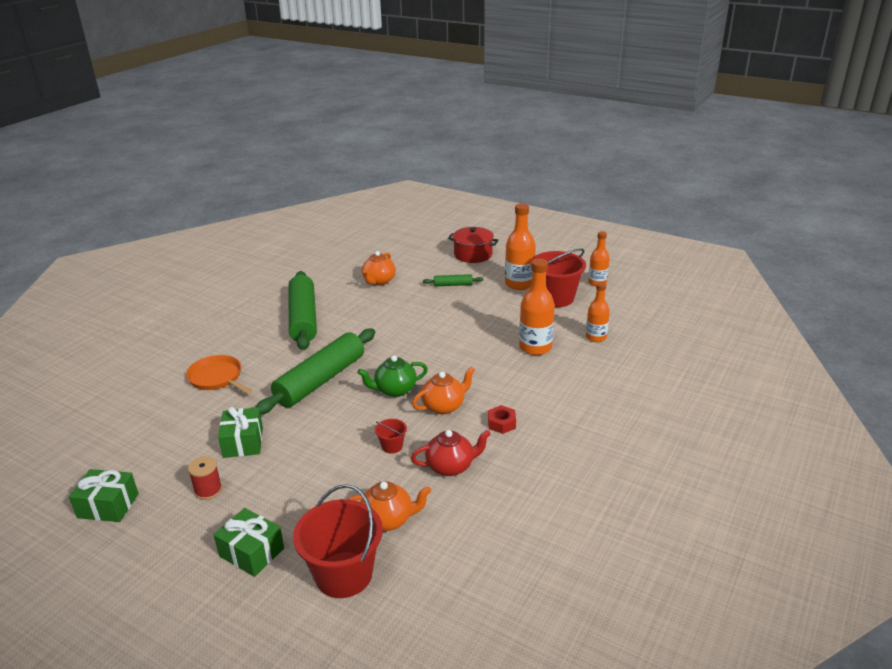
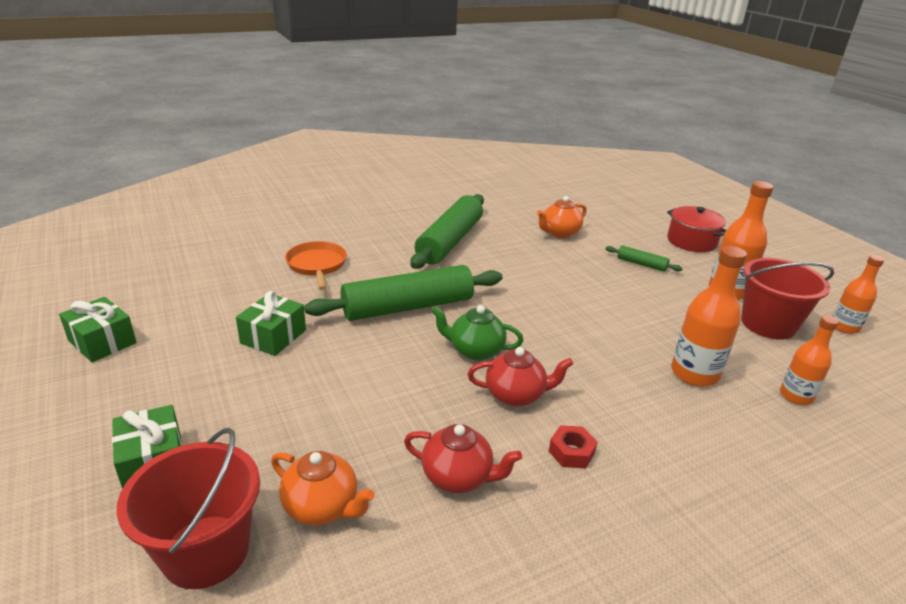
camera: 30 degrees right, 0 degrees up
red spool [188,456,222,500] -> none
red bucket [375,419,407,453] -> none
orange teapot [412,366,475,414] -> red teapot [468,347,573,407]

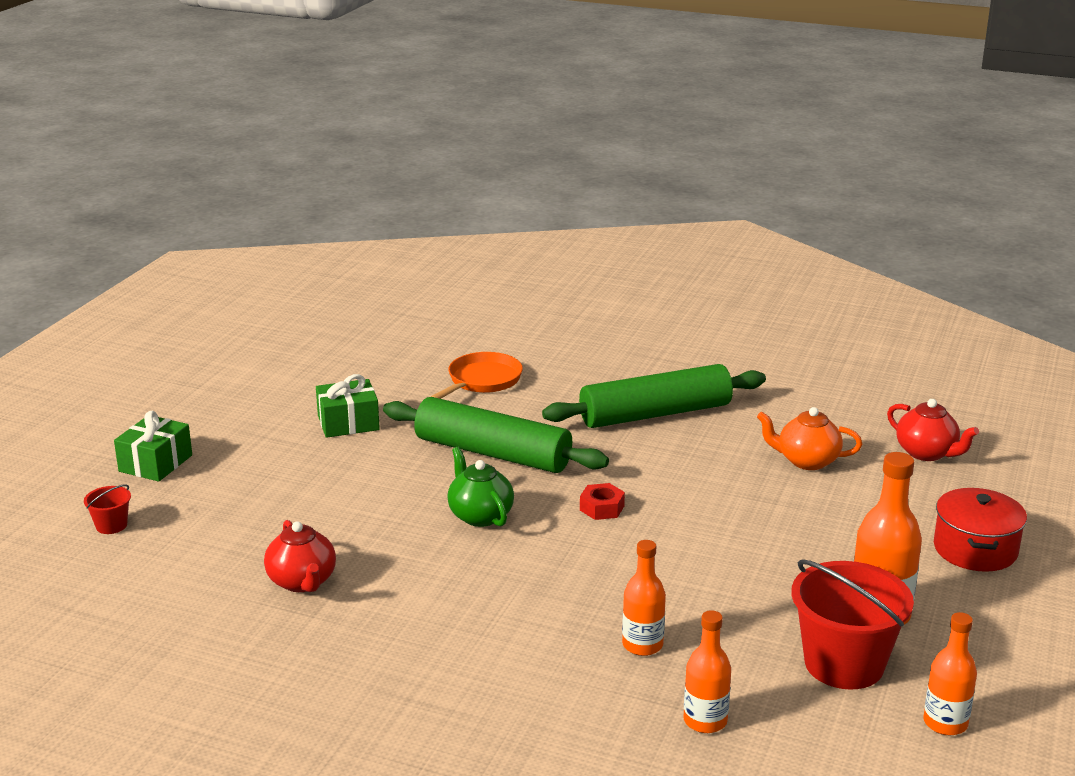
camera: 50 degrees right, 5 degrees down
green gift [59,297,136,362] -> none
red bucket [116,428,260,589] -> red bucket [84,484,131,534], size x0.45
orange teapot [271,451,375,525] -> none
red teapot [468,347,573,407] -> red teapot moved to [887,399,979,461]
red nut [549,425,598,468] -> red nut moved to [580,483,625,520]
green rolling pin [606,246,683,272] -> none
orange bottle [671,246,747,387] -> orange bottle [622,540,666,656], size x0.65

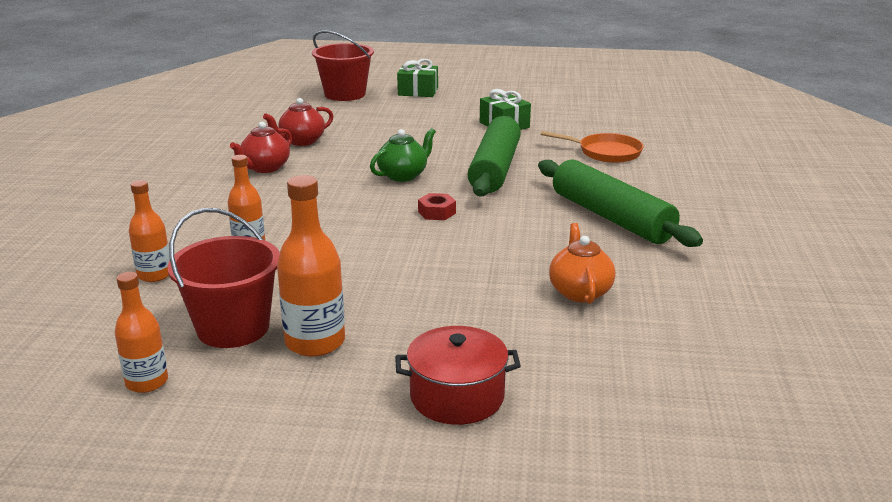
camera: 75 degrees right, 0 degrees up
red bucket [84,484,131,534] -> red bucket [312,30,374,101], size x2.24
red teapot [887,399,979,461] -> red teapot moved to [230,122,292,173]

